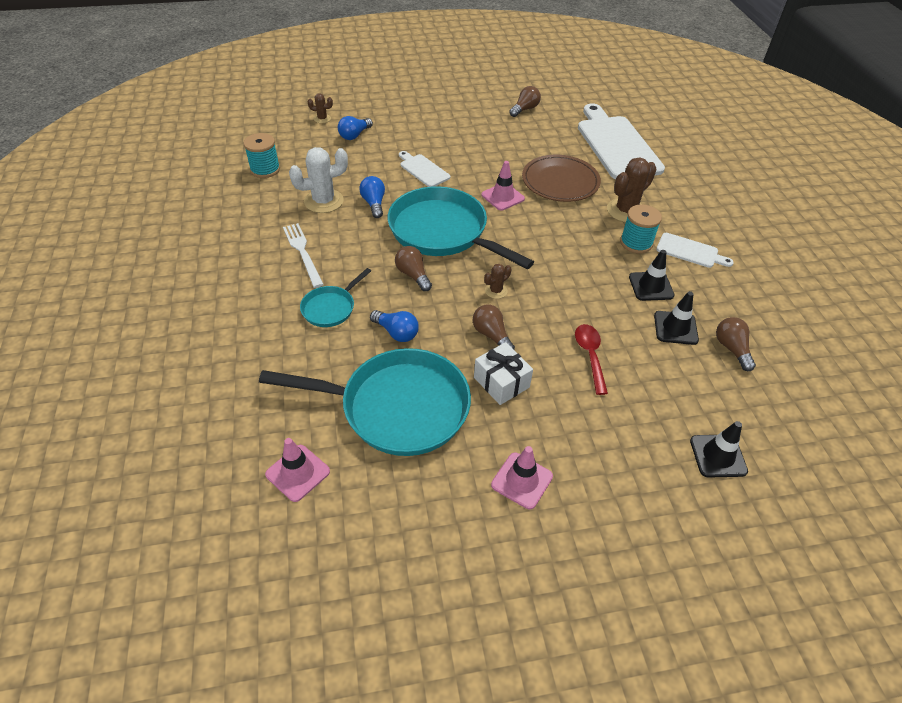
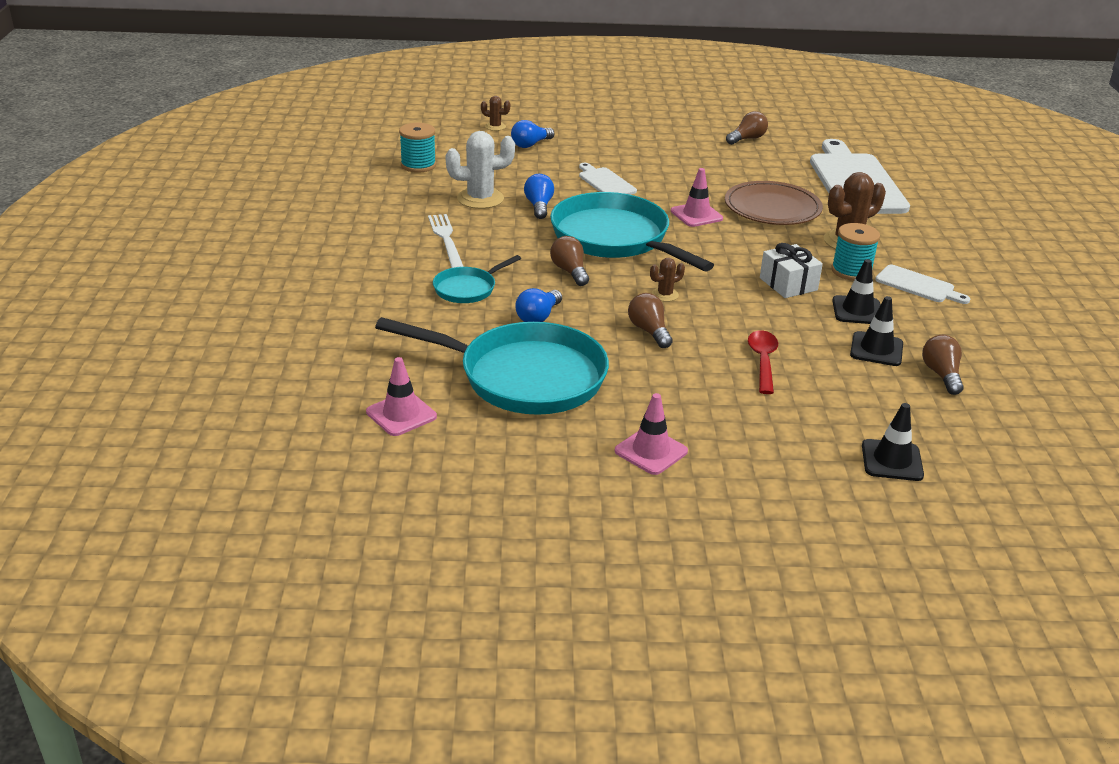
camera: 10 degrees right, 15 degrees down
blue light bulb [370,310,419,342] -> blue light bulb turned 75 degrees clockwise [515,288,562,322]
white gift [474,342,533,405] -> white gift moved to [760,243,823,298]

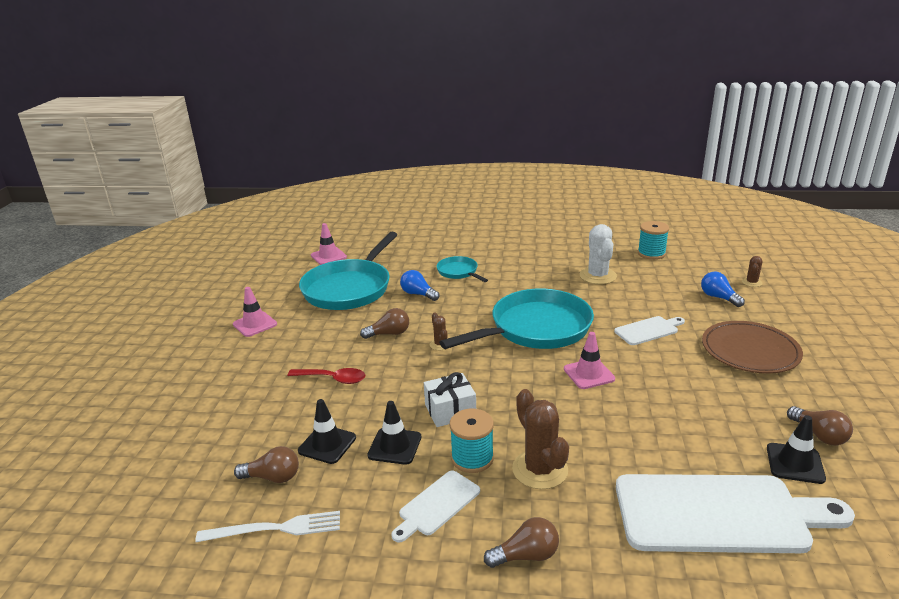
camera: 100 degrees right, 5 degrees down
white fork [428,214,464,268] -> white fork moved to [195,511,340,542]
blue light bulb [524,174,554,219] -> none
brown light bulb [550,236,589,286] -> brown light bulb moved to [484,517,559,568]
brown plate [725,181,823,225] -> brown plate moved to [702,321,803,374]
black traffic cone [862,403,924,481] -> black traffic cone moved to [767,415,826,484]

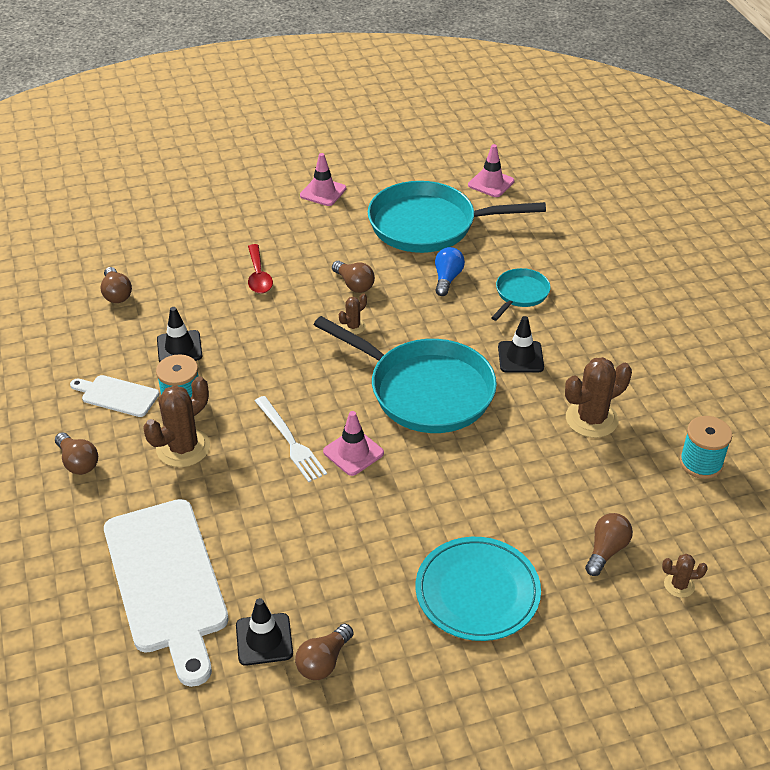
camera: 65 degrees right, 15 degrees up
white fork [195,511,340,542] -> white fork moved to [255,396,327,482]
black traffic cone [298,399,356,464] -> black traffic cone moved to [498,316,544,373]
white gift [424,372,476,427] -> none
white cactus [580,224,617,284] -> brown cactus [565,357,632,438]
white cutting board [614,316,685,345] -> none
blue light bulb [701,272,745,307] -> brown light bulb [585,513,633,576]
brown plate [702,321,803,374] -> turquoise plate [416,537,541,641]

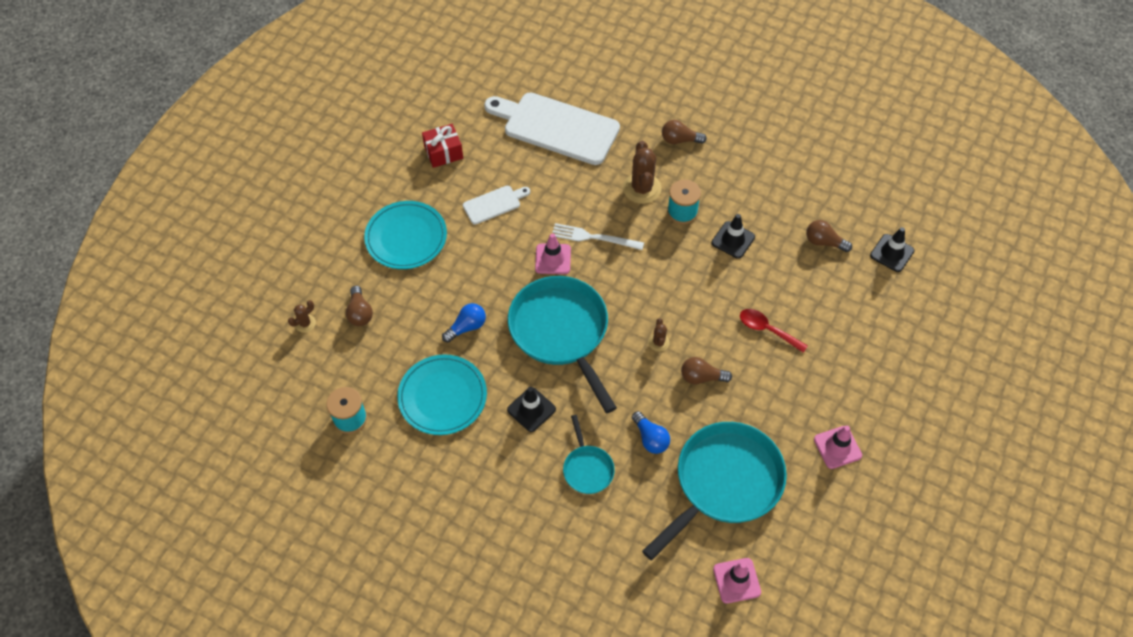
camera: 135 degrees right, 15 degrees up
white cutting board [70,375,159,417] -> white cutting board moved to [463,186,530,225]
black traffic cone [236,598,293,666] -> black traffic cone moved to [870,227,915,272]
brown light bulb [295,624,354,680] -> red gift [422,124,463,168]
turquoise pan [314,316,497,433] -> turquoise pan turned 75 degrees clockwise [508,276,617,413]
brown cactus [565,357,632,438] -> turquoise plate [397,354,487,435]
none -> blue light bulb [442,303,486,343]

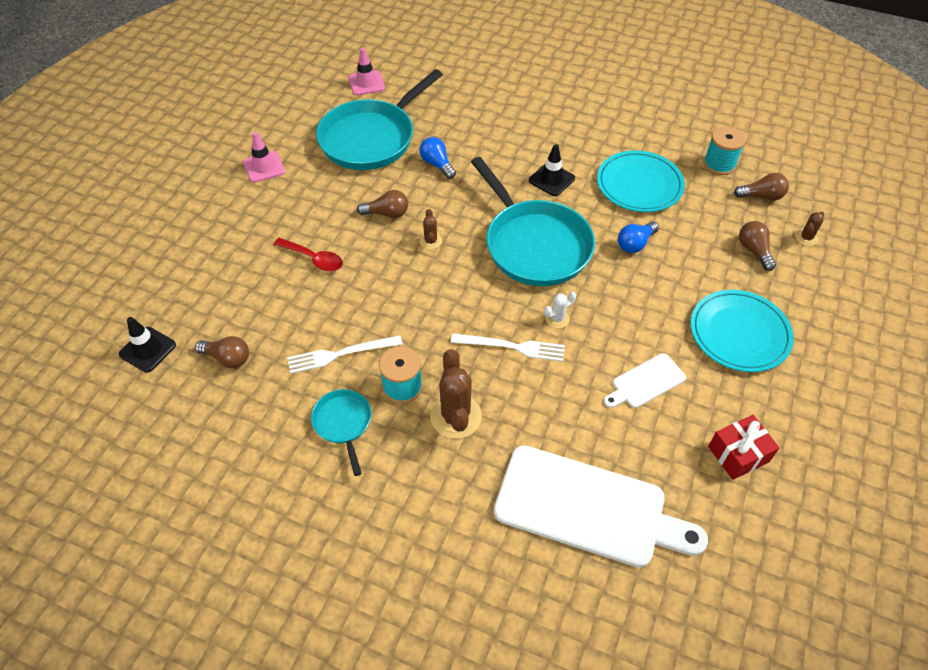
camera: 175 degrees right, 5 degrees down
pink traffic cone [535,233,571,274] -> white cactus [544,292,576,328]
turquoise pan [563,415,615,494] -> turquoise pan moved to [311,389,371,476]
brown light bulb [662,120,707,144] -> brown light bulb moved to [734,173,789,201]
black traffic cone [711,214,755,259] -> white fork [287,335,402,374]

